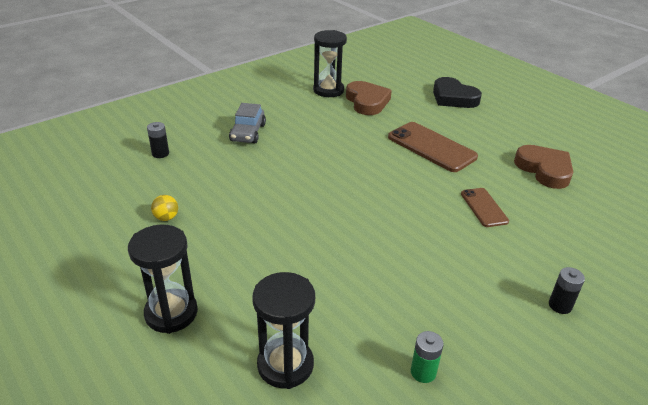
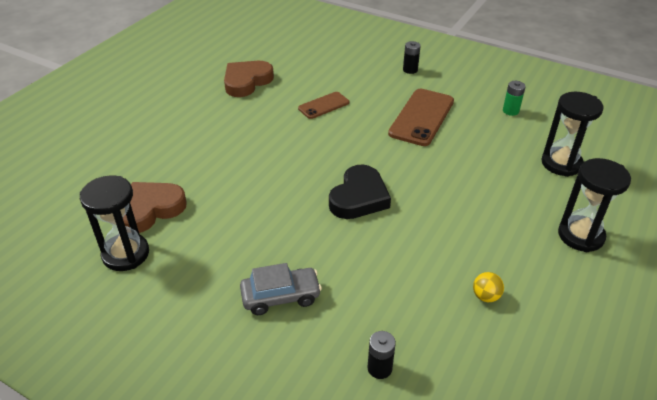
camera: 110 degrees left, 5 degrees up
brown phone [388,122,478,172] -> brown phone moved to [388,89,454,146]
black heart [433,77,482,108] -> black heart moved to [329,165,391,219]

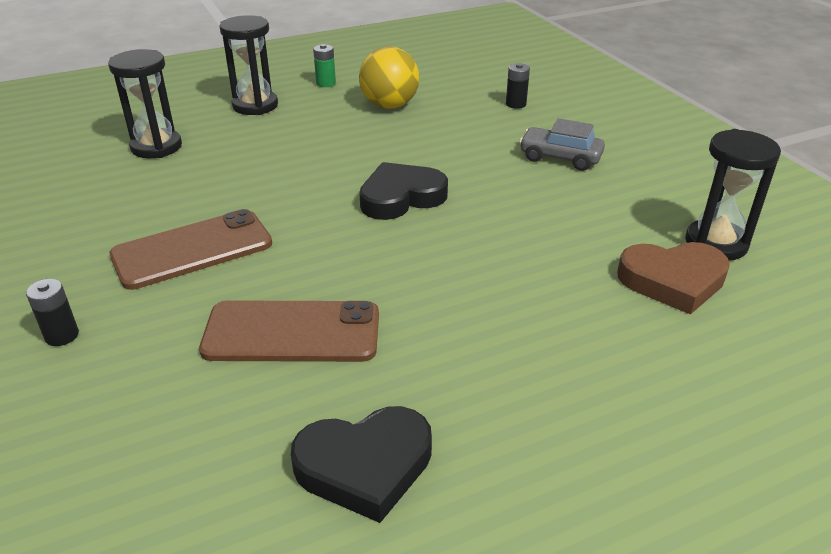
camera: 145 degrees left, 5 degrees down
brown heart [224,61,274,97] -> black heart [291,406,432,523]
brown phone [298,92,349,119] -> brown phone [199,300,379,362], size x1.74
yellow ball [473,272,504,302] -> yellow ball [359,46,419,109], size x2.16
green battery [503,81,526,116] -> green battery moved to [313,44,336,87]

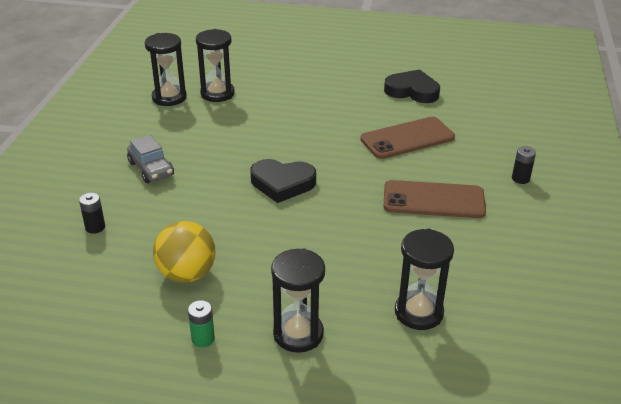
camera: 145 degrees left, 0 degrees up
brown phone [199,300,379,362] -> brown phone turned 60 degrees counterclockwise [360,117,455,159]
brown heart [617,242,730,315] -> black hourglass [196,29,235,102]

